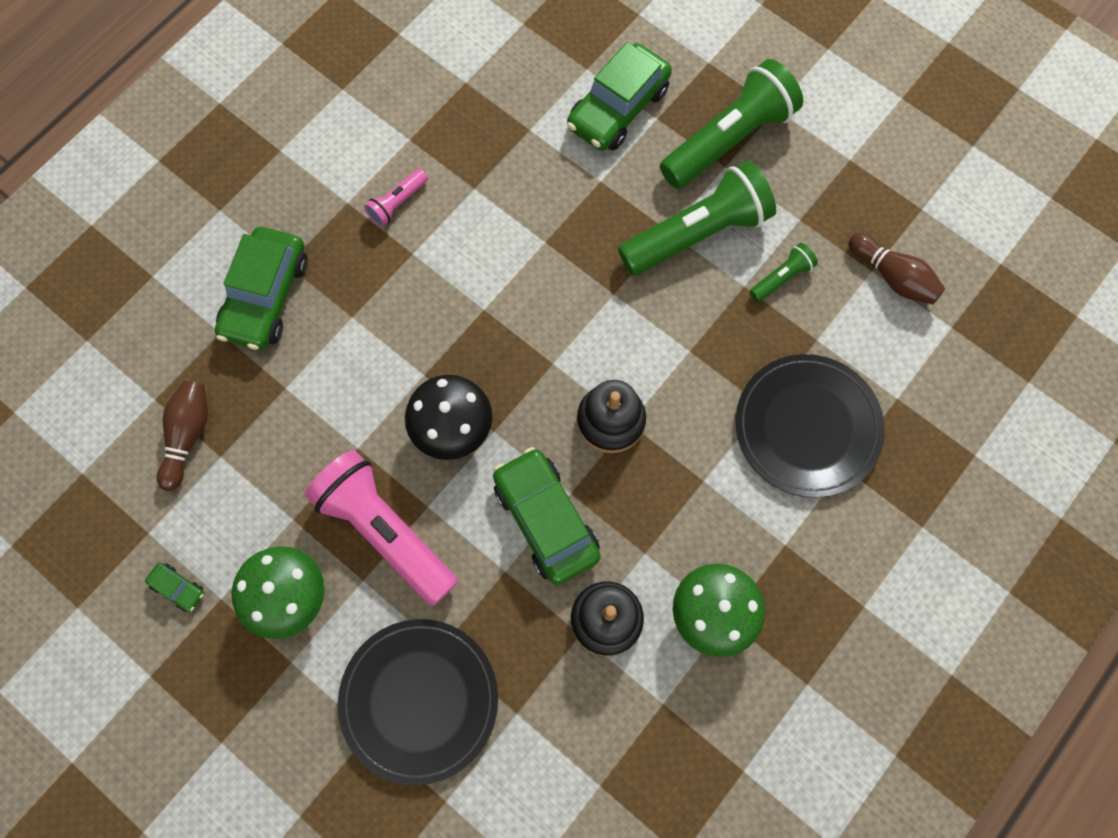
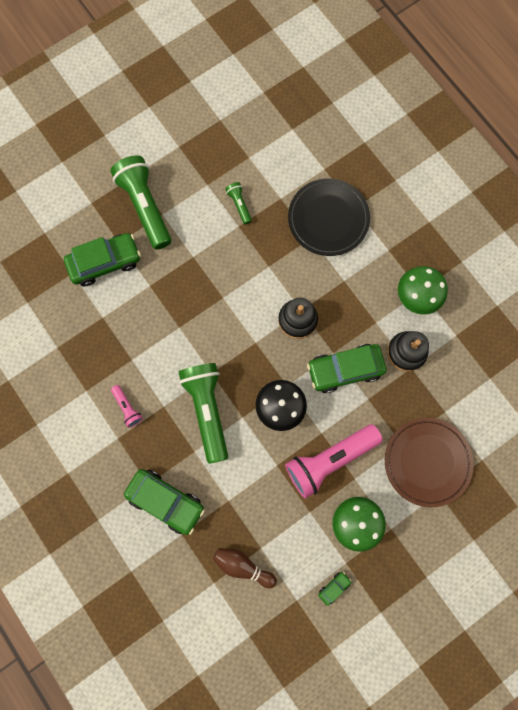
camera: 75 degrees left, 5 degrees up
black plate [338,619,498,785] -> brown plate [385,418,474,507]
green car [567,42,672,151] -> green car turned 75 degrees counterclockwise [64,233,141,286]
green flashlight [618,161,776,276] -> green flashlight moved to [178,363,228,464]
brown bowling pin [848,233,945,305] -> none

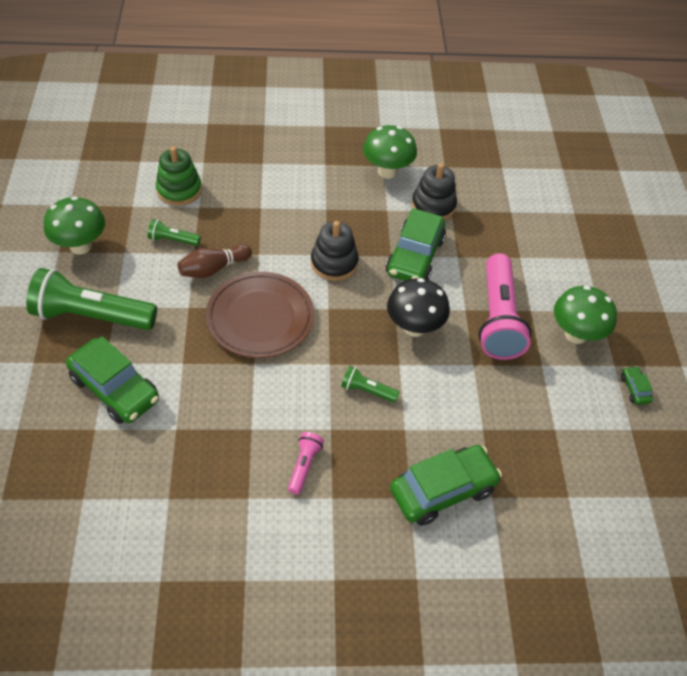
camera: 60 degrees left, 25 degrees down
green car [64,233,141,286] -> green car turned 120 degrees clockwise [66,336,159,424]
pink flashlight [111,385,143,428] -> pink flashlight turned 75 degrees counterclockwise [288,432,324,495]
green flashlight [178,363,228,464] -> green flashlight [341,366,400,403], size x0.46
brown bowling pin [213,548,277,588] -> brown bowling pin moved to [178,244,252,278]
black plate [288,179,370,256] -> none
brown plate [385,418,474,507] -> brown plate moved to [205,272,314,358]
none -> green mushroom [44,196,105,255]
none -> green stacking toy [156,147,202,206]

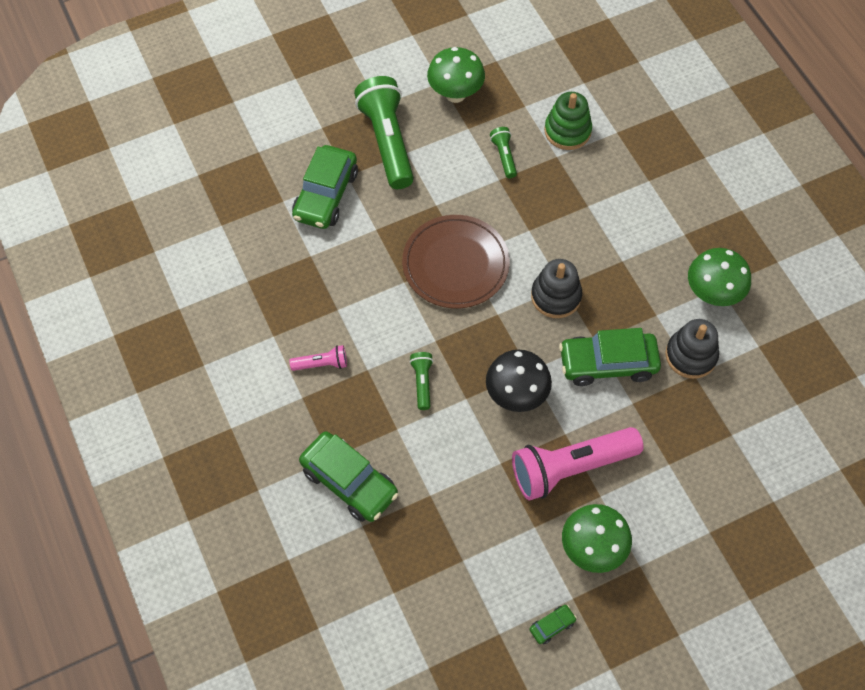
camera: 70 degrees right, 10 degrees up
brown bowling pin [178,244,252,278] -> none

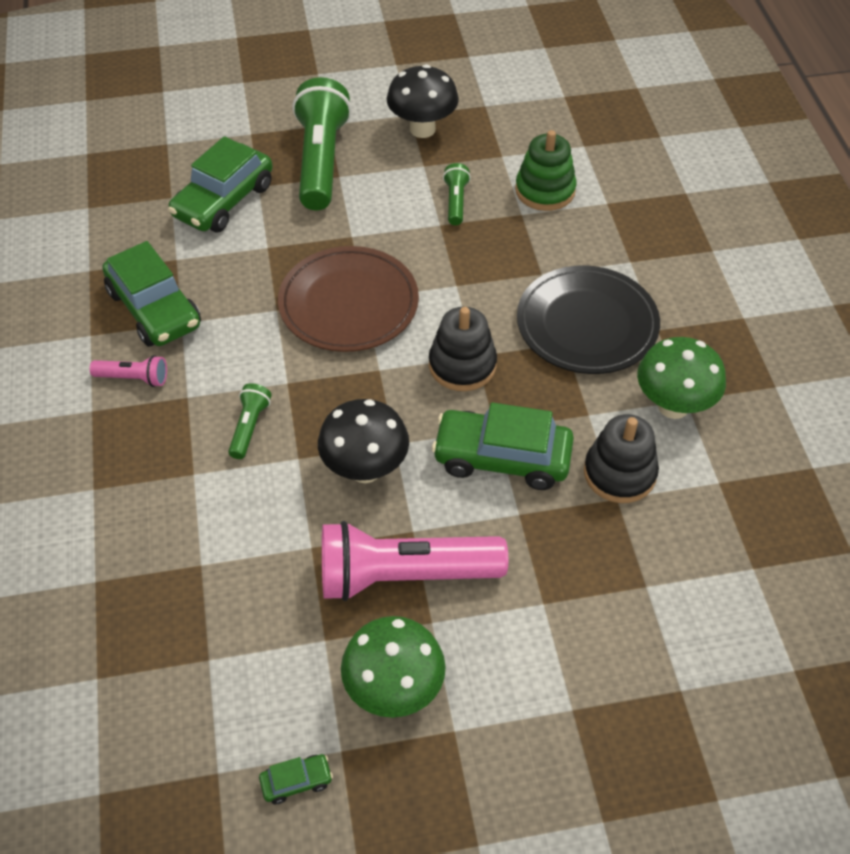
camera: 15 degrees right, 10 degrees down
green car [299,431,399,522] -> green car moved to [102,241,201,347]
green mushroom [427,47,485,103] -> black mushroom [387,64,459,138]
none -> black plate [517,265,660,374]

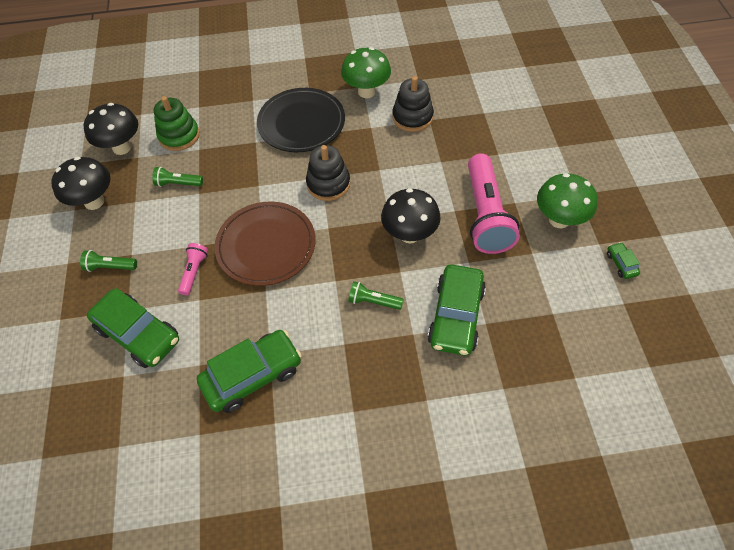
camera: 85 degrees left, 5 degrees up
pink flashlight [90,355,167,387] -> pink flashlight moved to [178,243,208,296]
green flashlight [292,77,352,211] -> green flashlight [80,250,137,272], size x0.46
green car [432,403,574,490] -> green car moved to [428,264,486,356]
none -> black mushroom [84,103,138,155]

